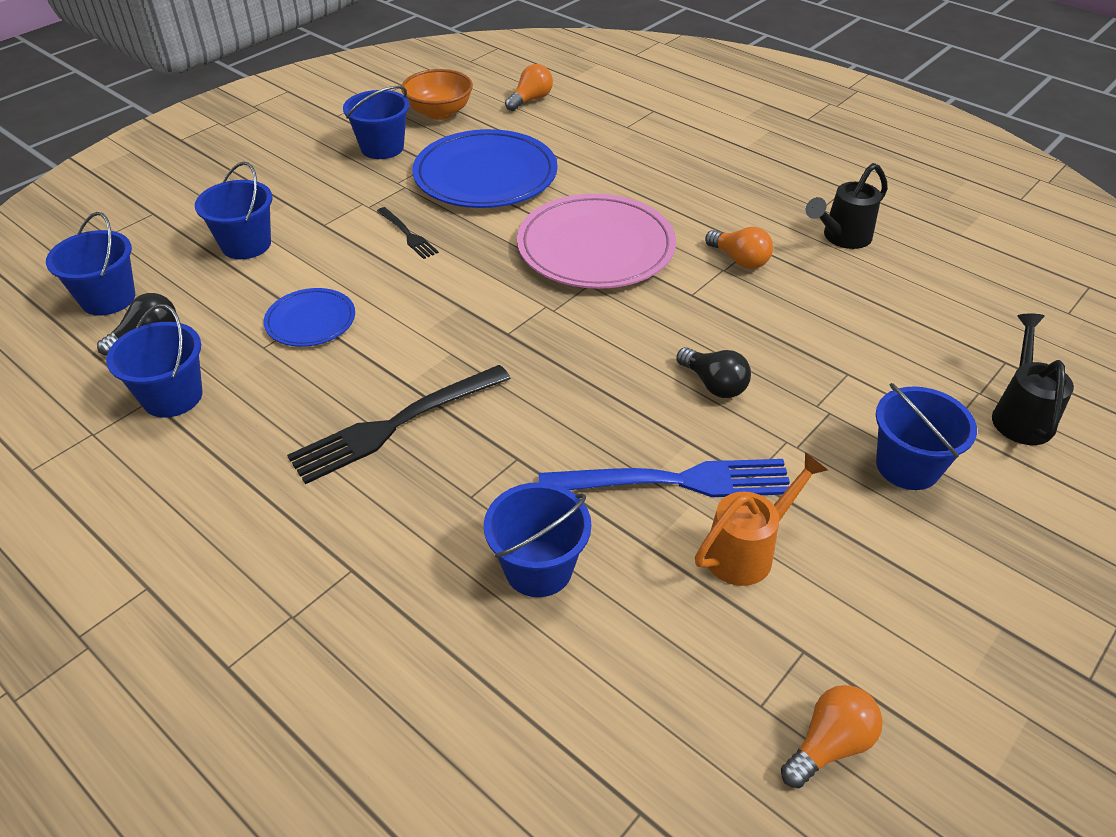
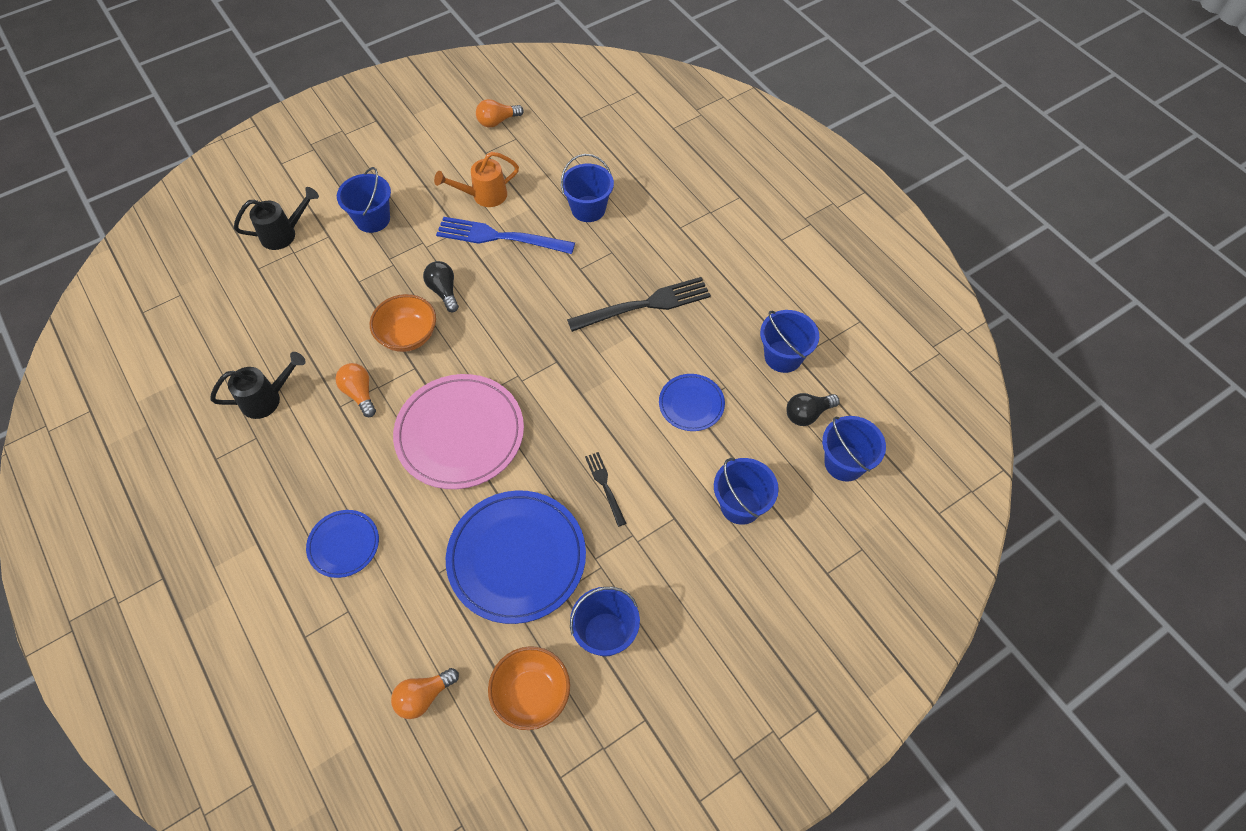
camera: 165 degrees left, 15 degrees up
black watering can [992,314,1074,445] -> black watering can turned 135 degrees counterclockwise [234,187,319,250]
none -> blue plate [306,510,379,578]
none -> orange bowl [370,294,436,352]

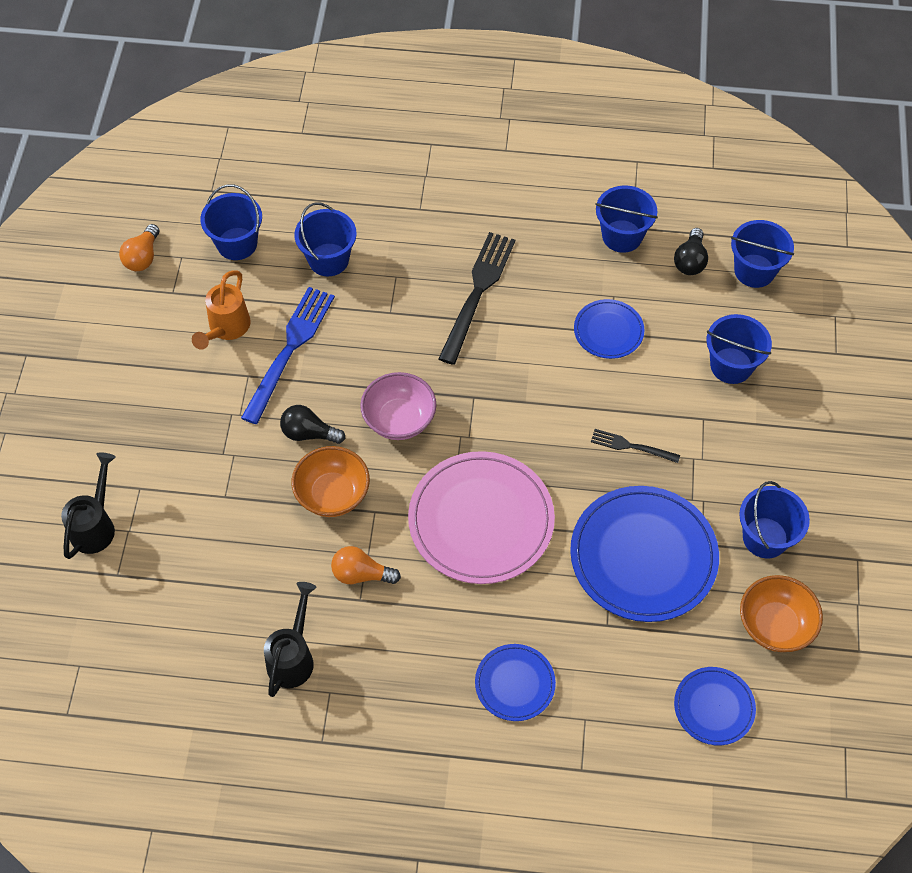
camera: 50 degrees left, 0 degrees up
blue bucket [337,167,391,233] -> blue bucket moved to [200,184,262,260]
orange light bulb [391,668,459,719] -> blue plate [674,667,756,745]
blue fork [436,217,575,254] -> blue fork turned 150 degrees clockwise [241,287,335,424]
none -> pink bowl [360,372,437,440]

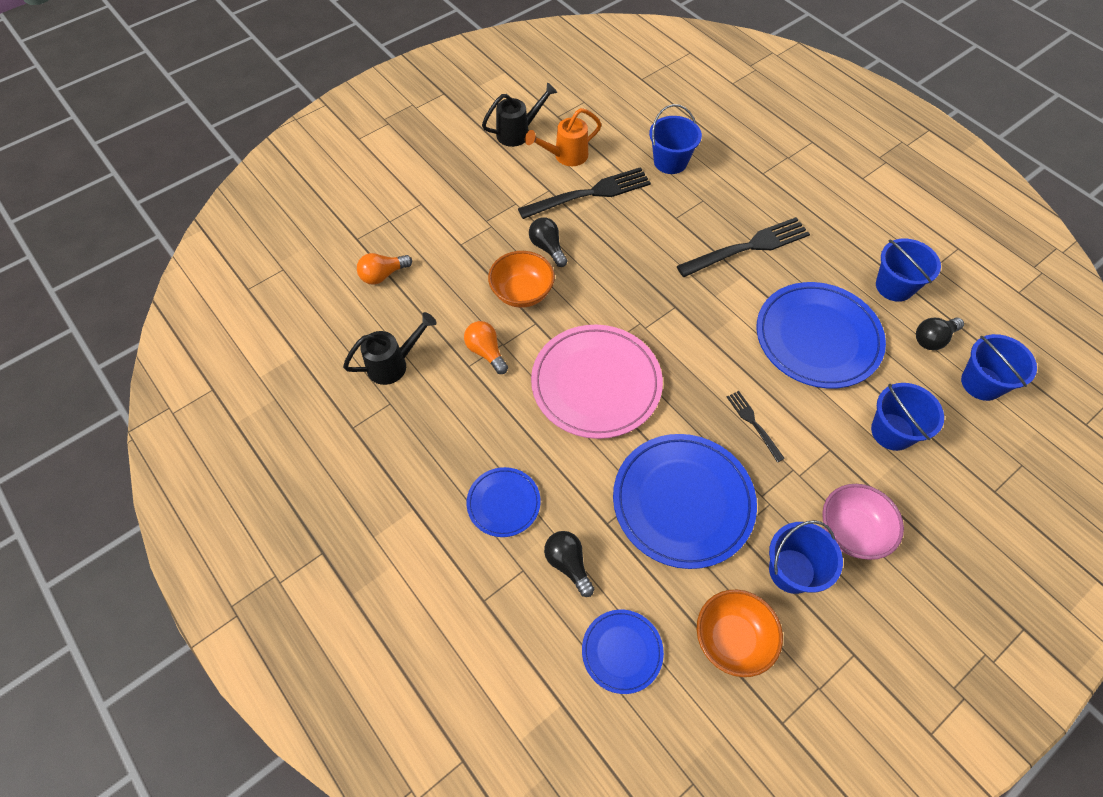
camera: 45 degrees right, 0 degrees up
black watering can [61,452,116,559] -> black watering can moved to [482,82,558,147]
orange light bulb [119,224,159,271] -> orange light bulb moved to [357,253,412,285]
blue bucket [200,184,262,260] -> none
blue fork [241,287,335,424] -> black fork [518,167,651,219]
pink bowl [360,372,437,440] -> pink bowl moved to [822,484,904,560]
blue plate [574,299,645,359] -> blue plate [757,282,886,389], size x1.92
none -> black light bulb [544,531,594,597]

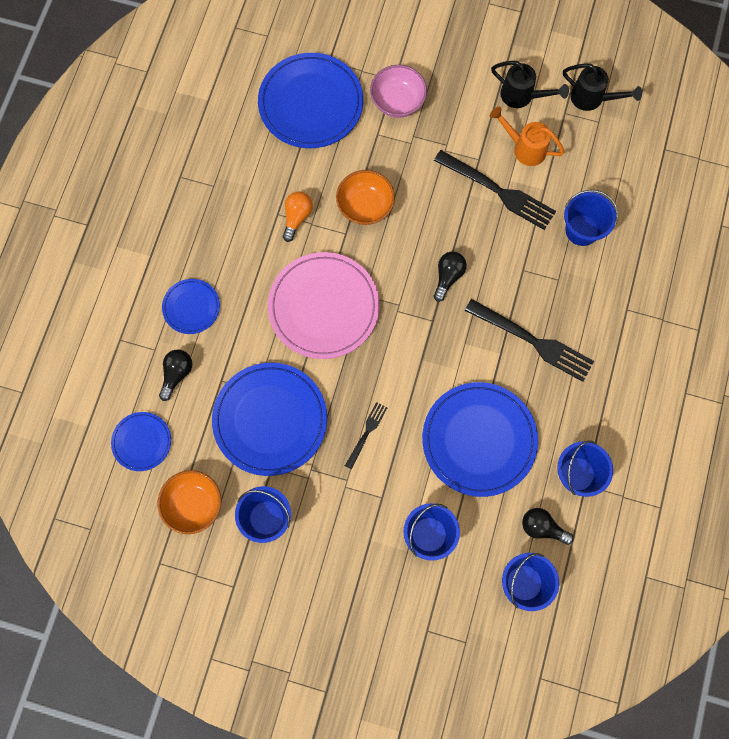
camera: 55 degrees right, 15 degrees up
black watering can [343,312,437,385] -> black watering can moved to [563,64,642,111]
orange light bulb [357,253,412,285] -> blue plate [258,53,363,148]
black light bulb [529,217,568,267] -> black light bulb moved to [434,252,467,302]
pink bowl [822,484,904,560] -> pink bowl moved to [370,65,427,118]

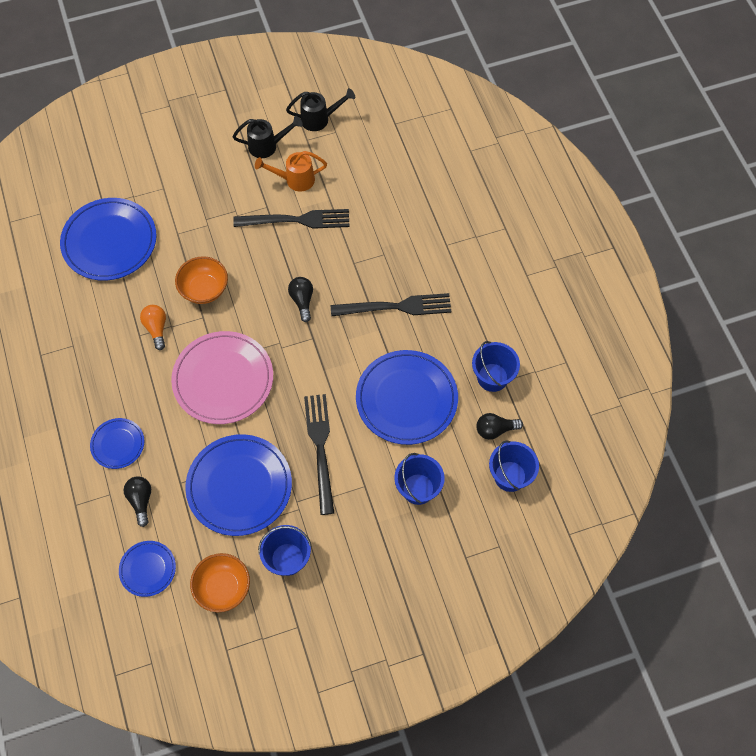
camera: 35 degrees left, 10 degrees down
black fork [345,402,387,470] -> black fork [304,394,334,515], size x1.94
pink bowl [370,65,427,118] -> none
blue bucket [564,190,618,246] -> none

